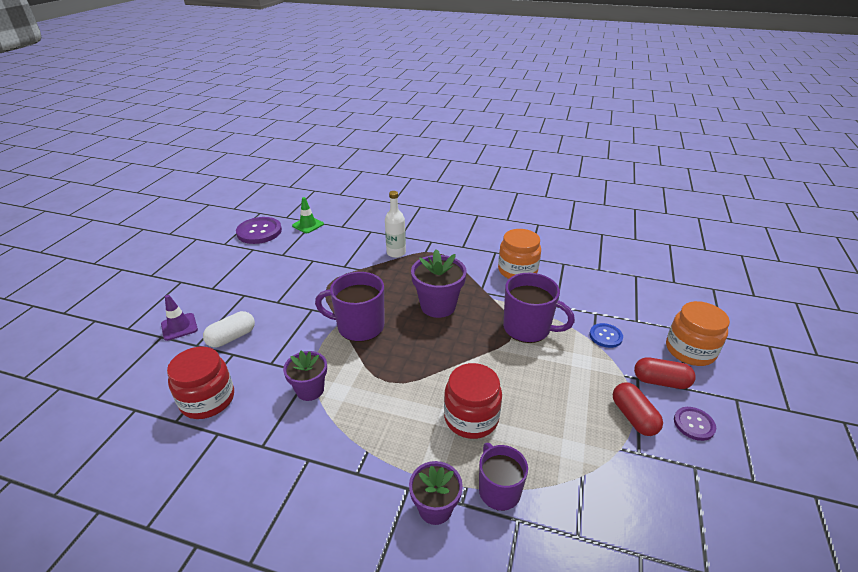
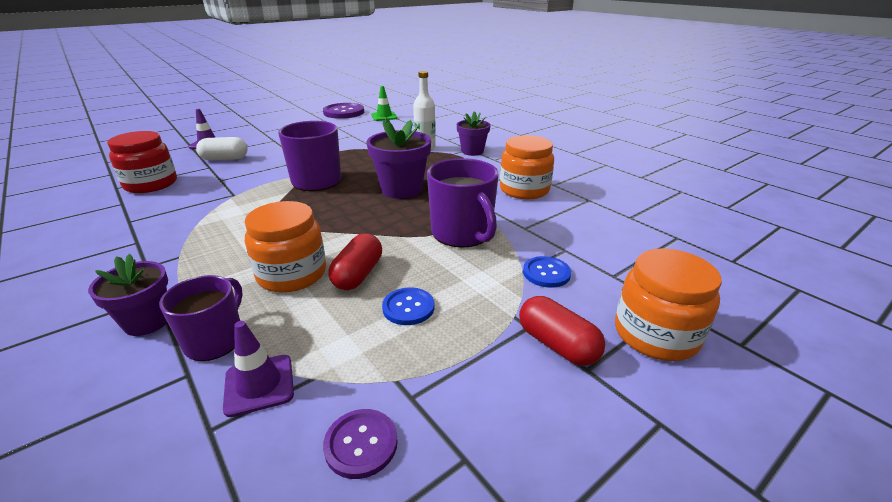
camera: 35 degrees right, 5 degrees down
purple flower pot [283,351,327,401] -> purple flower pot moved to [457,111,490,156]
red jar [444,363,502,439] -> orange jar [245,201,326,293]
red capsule [613,383,663,436] -> red capsule moved to [328,233,382,290]
purple button [674,407,716,441] -> purple button moved to [323,409,398,479]
none -> purple traffic cone [223,321,294,417]
none -> blue button [382,287,435,325]

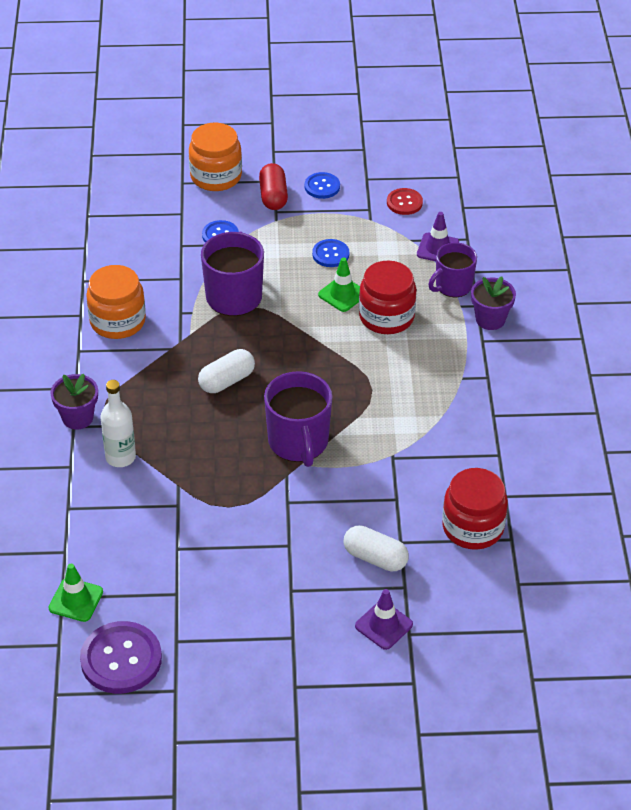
camera: 145 degrees left, 15 degrees up
orange jar [245,201,326,293] -> red jar [359,260,417,334]
purple button [323,409,398,479] -> red button [387,188,423,215]
red capsule [328,233,382,290] -> green traffic cone [318,257,360,312]
purple flower pot [366,117,431,199] -> white capsule [198,349,255,393]
none -> blue button [305,172,340,199]

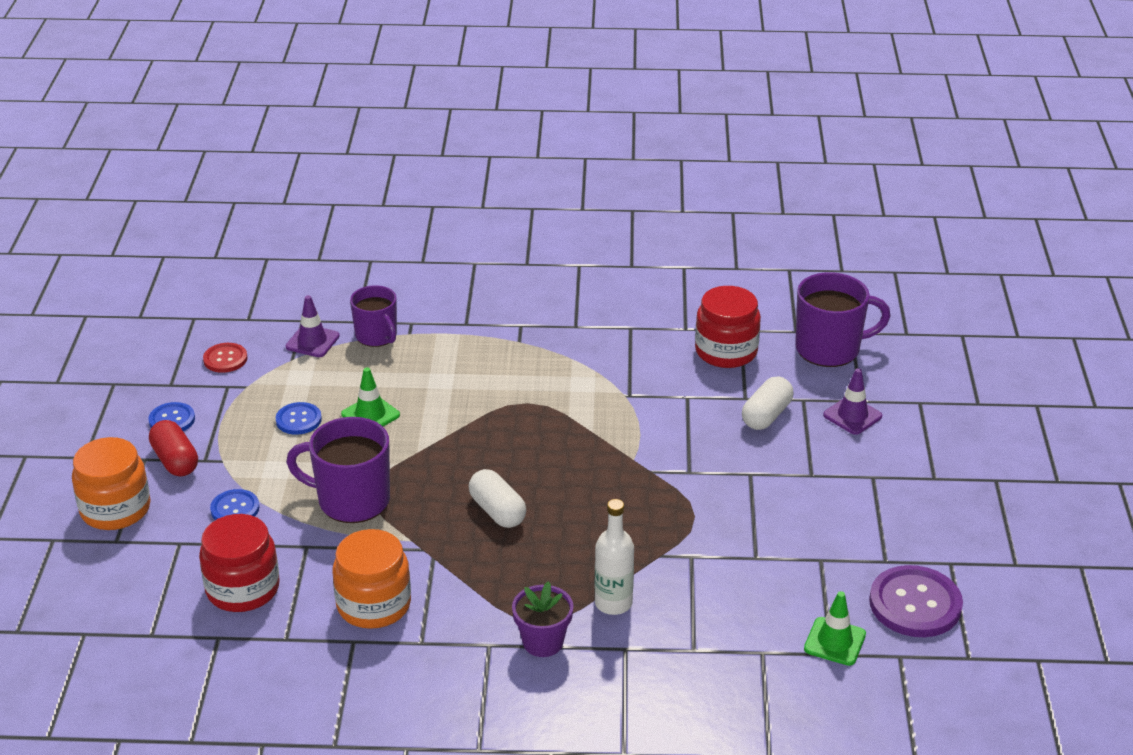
camera: 85 degrees left, 10 degrees down
red capsule [259,163,288,210] -> red capsule turned 60 degrees clockwise [149,420,198,476]
purple mug [264,371,332,467] -> purple mug moved to [795,272,891,367]
red jar [359,260,417,334] -> red jar moved to [199,514,280,612]
purple flower pot [471,276,516,330] -> none

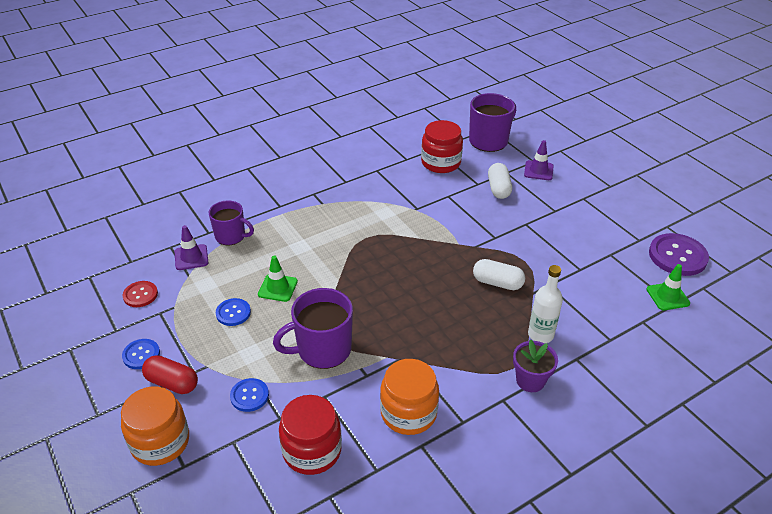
camera: 35 degrees left, 5 degrees up
white capsule [469,469,526,528] -> white capsule moved to [473,259,525,290]

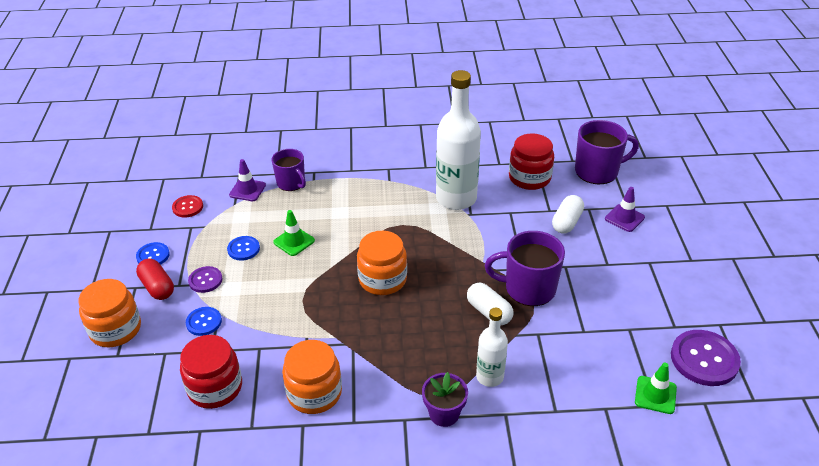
camera: 30 degrees right, 0 degrees up
purple mug [273,288,353,369] -> purple mug moved to [485,231,565,306]
none -> purple button [188,266,223,293]
none -> orange jar [357,231,407,295]
none -> white bottle [436,70,481,210]

